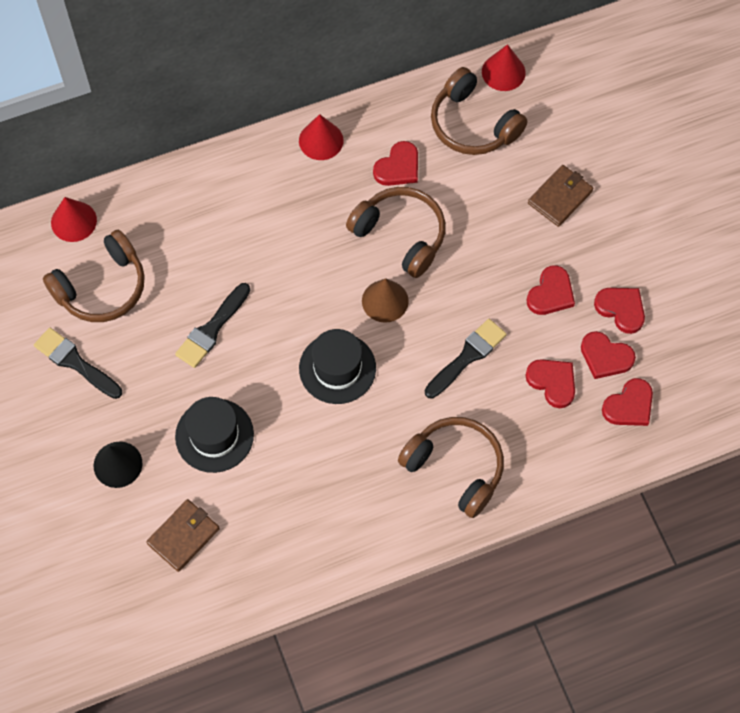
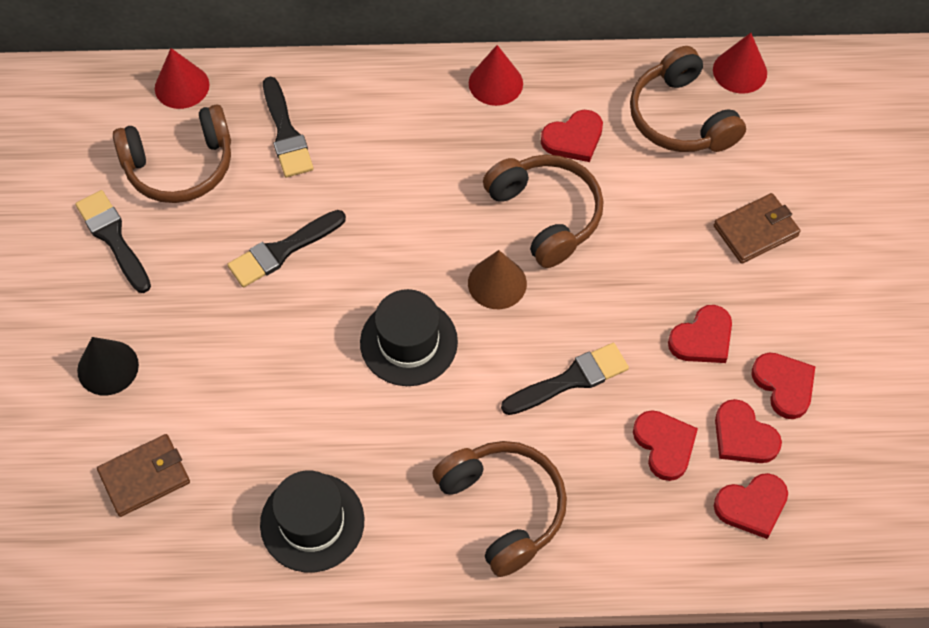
camera: 20 degrees right, 5 degrees down
black hat [175,397,254,473] -> black hat moved to [260,471,364,572]
none -> black brush [263,77,314,177]

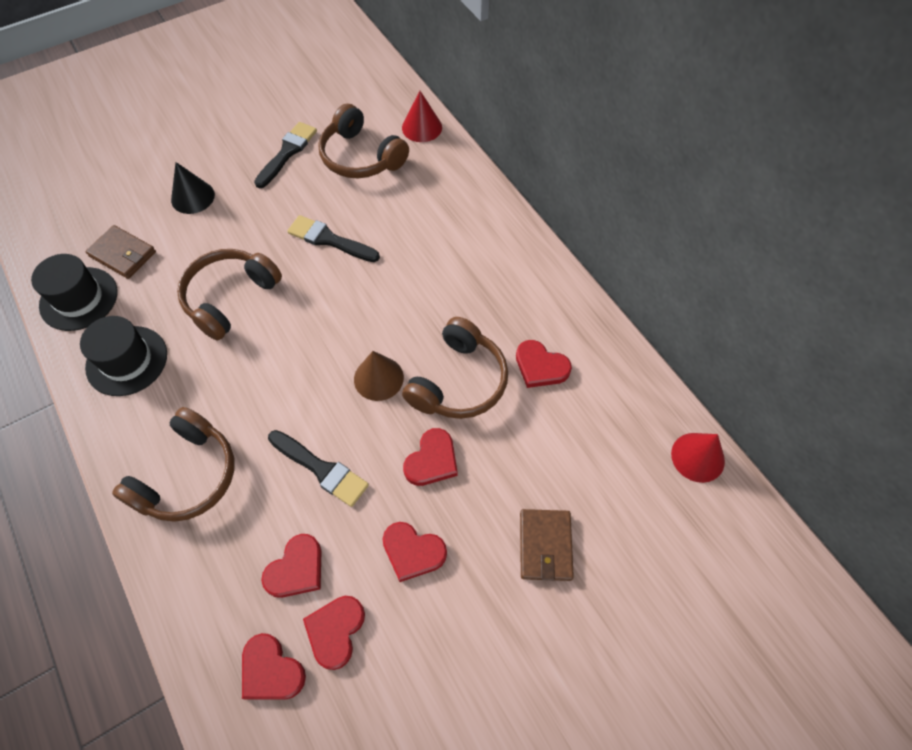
camera: 60 degrees right, 0 degrees up
black brush [263,77,314,177] -> none
black hat [360,289,458,386] -> black hat moved to [31,254,118,331]
red cone [469,45,523,106] -> none
brown headphones [630,46,746,152] -> brown headphones moved to [177,249,282,341]
brown wallet [714,193,801,264] -> brown wallet turned 60 degrees clockwise [520,509,574,581]
red heart [752,353,815,419] -> red heart moved to [403,428,458,486]

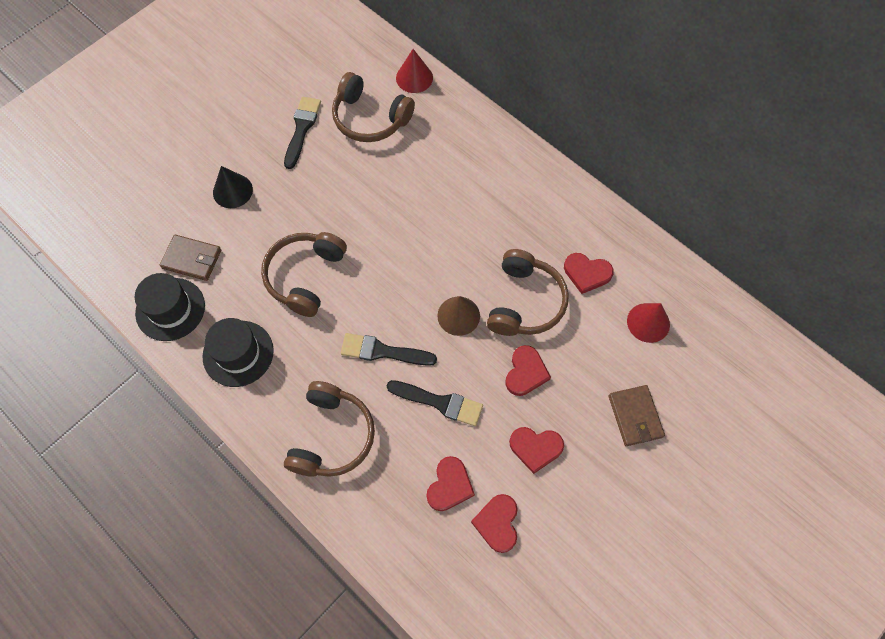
camera: 15 degrees left, 5 degrees up
red heart [242,633,306,700] -> none
black brush [287,215,380,262] -> black brush moved to [340,333,437,366]
red cone [671,433,725,483] -> red cone moved to [627,303,670,343]

